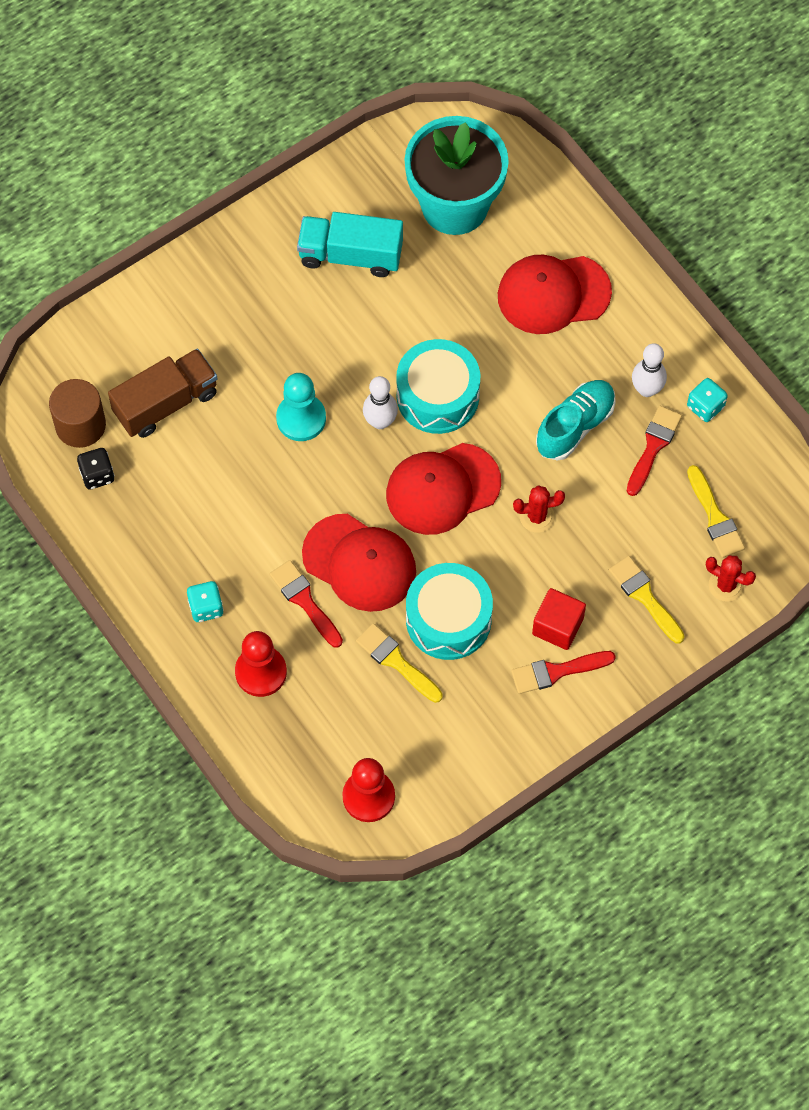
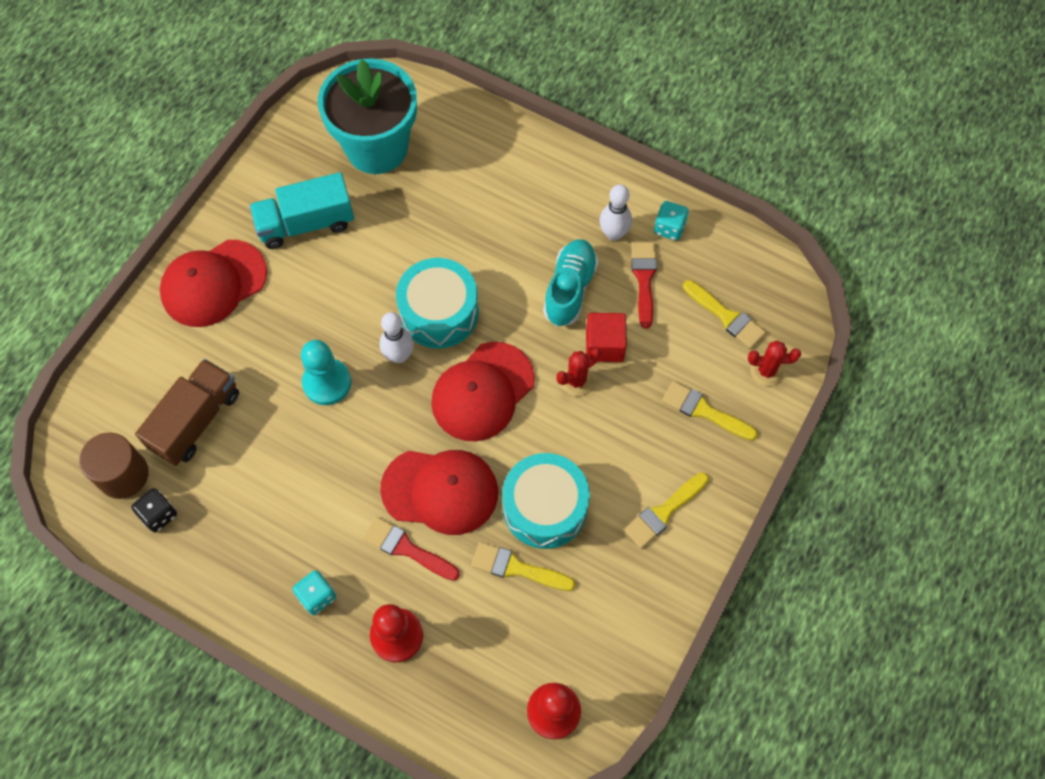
camera: 25 degrees left, 0 degrees up
red cap [498,255,612,334] -> red cap moved to [160,240,267,327]
red brush [511,651,616,694] -> yellow brush [624,472,709,548]
red cube [532,588,586,650] -> red cube moved to [586,313,627,362]

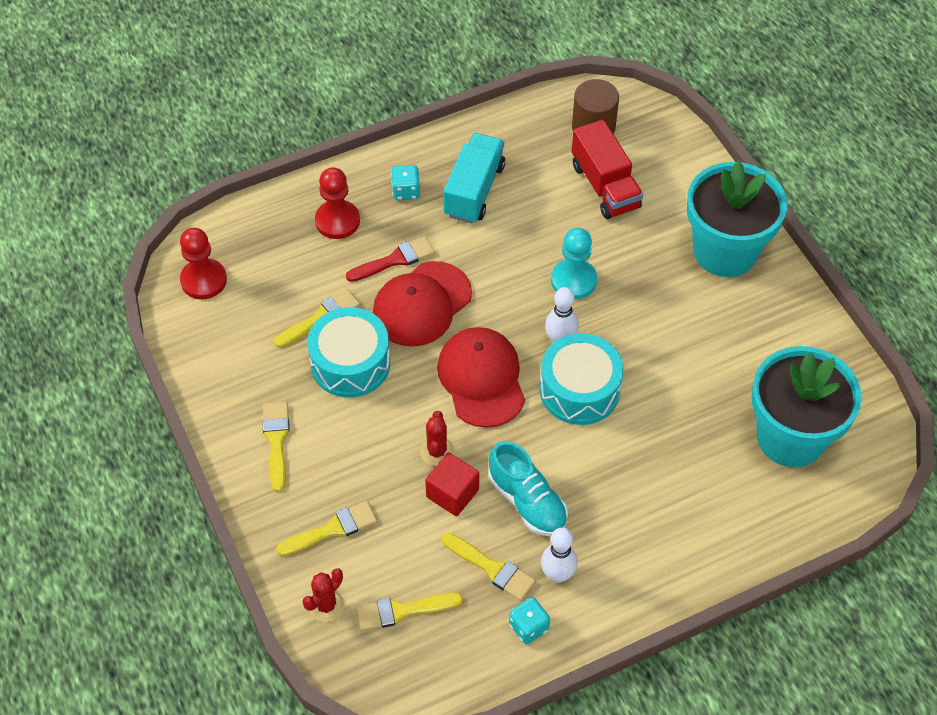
camera: 125 degrees right, 10 degrees down
black dice [131,488,177,532] -> none
brown truck [135,359,239,466] -> red truck [572,120,643,219]
red cap [160,240,267,327] -> turquoise flower pot [687,161,787,277]
turquoise truck [250,172,354,249] -> turquoise truck moved to [444,133,505,224]
red brush [631,242,657,328] -> yellow brush [442,533,536,601]

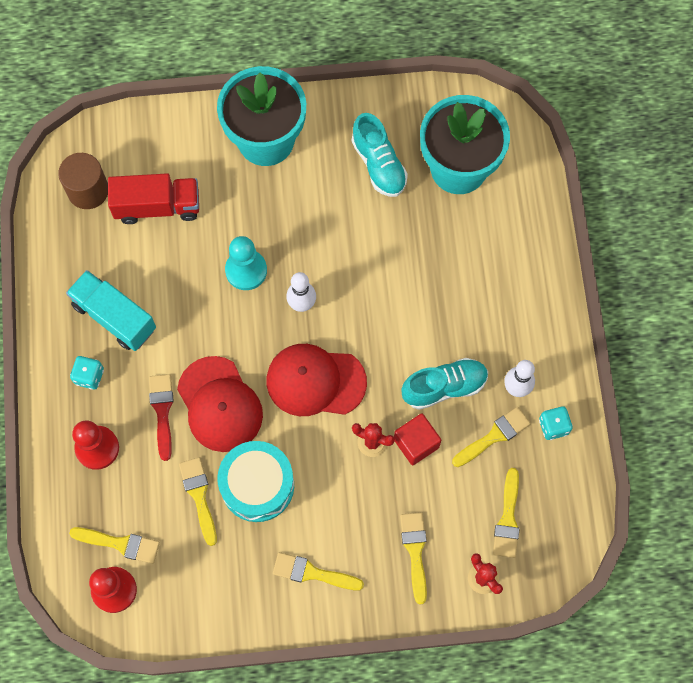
camera: 70 degrees left, 15 degrees up
turquoise drum [540,333,624,425] -> none
none -> yellow brush [69,527,160,564]
none -> turquoise shoe [352,113,408,197]

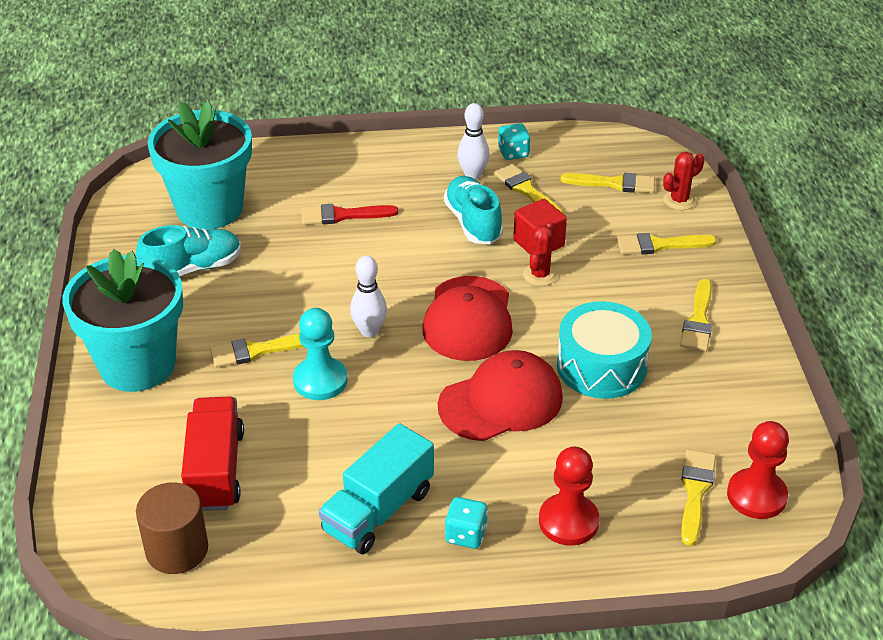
camera: 90 degrees left, 30 degrees down
red brush [149,374,174,461] -> red brush moved to [302,204,398,225]
yellow brush [179,457,217,546] -> yellow brush moved to [210,334,304,368]

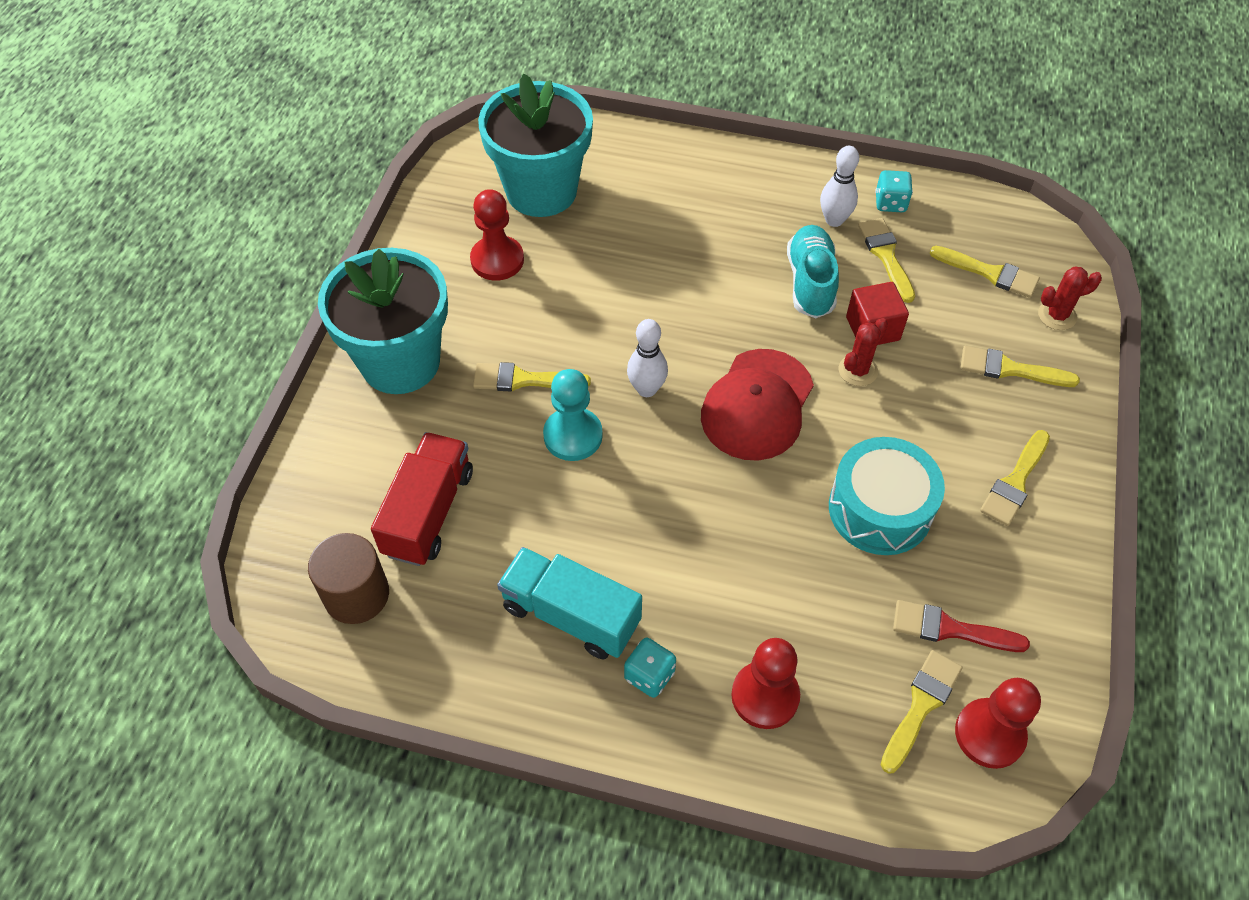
camera: 20 degrees right, 15 degrees up
turquoise shoe [136,225,241,276] -> red pawn [470,189,524,281]
red brush [302,204,398,225] -> red brush moved to [893,600,1030,652]
turquoise truck [319,423,434,554] -> turquoise truck turned 60 degrees clockwise [497,547,642,659]
red cap [438,350,563,441] -> none

